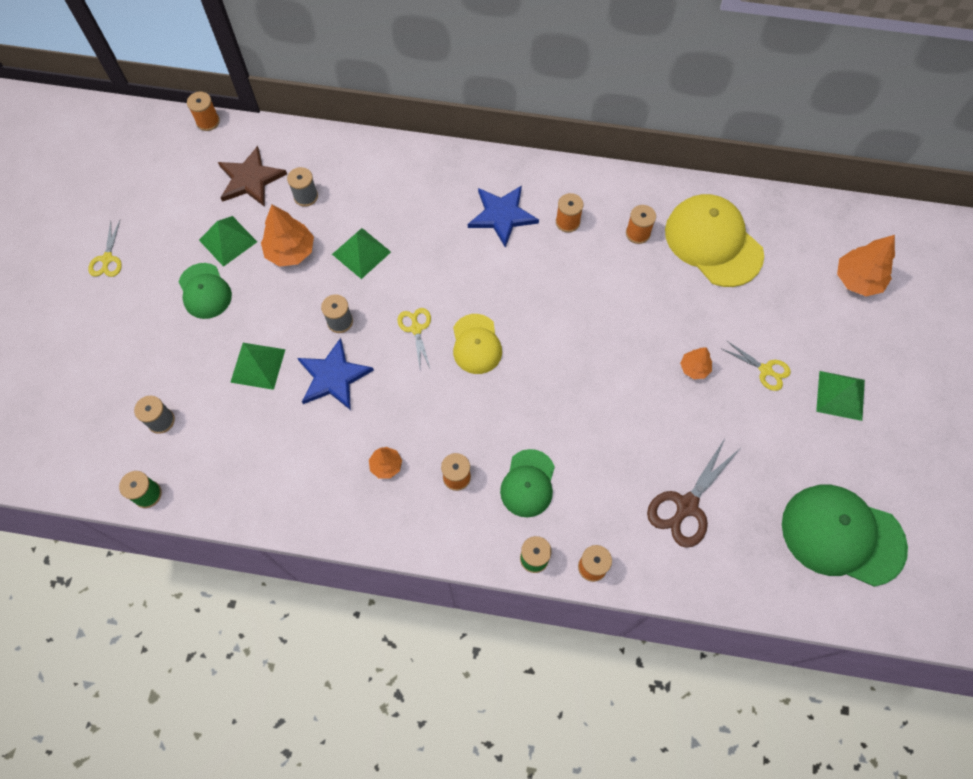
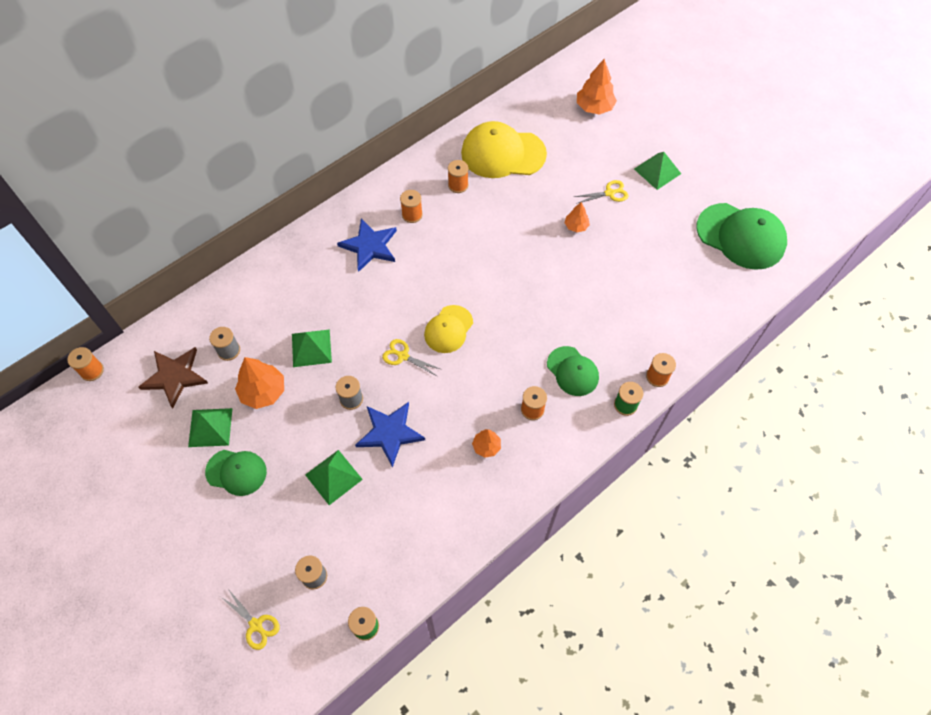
camera: 50 degrees left, 5 degrees down
yellow scissors [88,221,122,277] -> yellow scissors moved to [221,589,279,650]
yellow cap [453,314,502,374] -> yellow cap turned 90 degrees clockwise [424,305,473,353]
brown scissors [647,437,740,548] -> none
green cap [782,485,908,587] -> green cap turned 120 degrees counterclockwise [696,203,787,270]

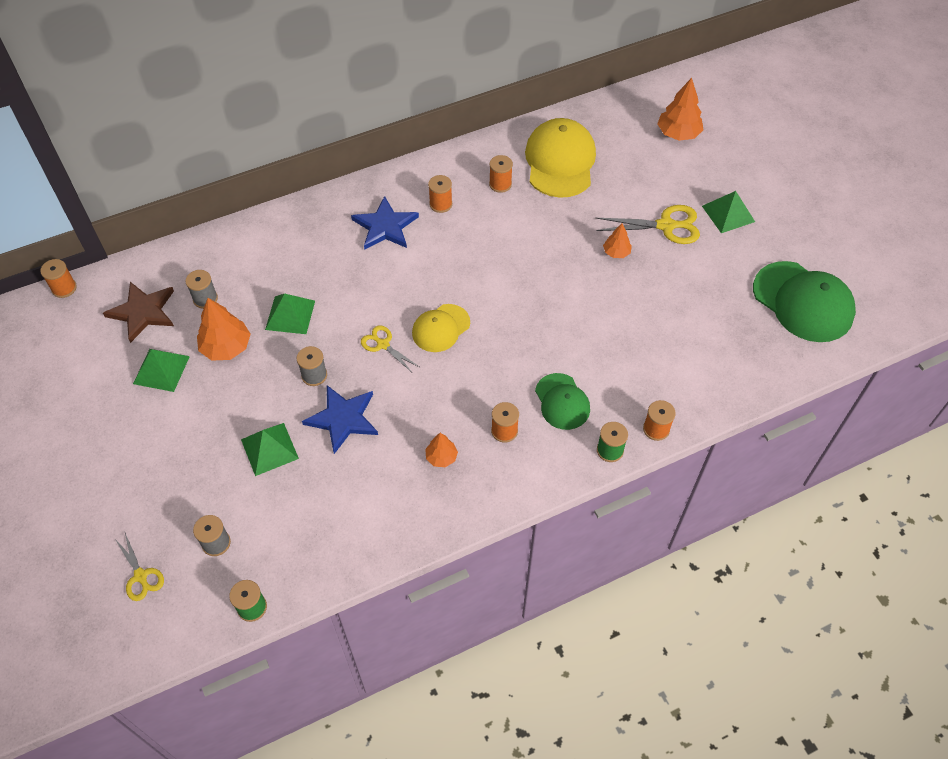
camera: 15 degrees right, 5 degrees down
green cap [205,450,267,496] -> none
yellow cap [461,121,547,178] -> yellow cap turned 75 degrees clockwise [525,118,596,198]
yellow scissors [574,180,628,204] -> yellow scissors [596,205,700,244], size x1.66

